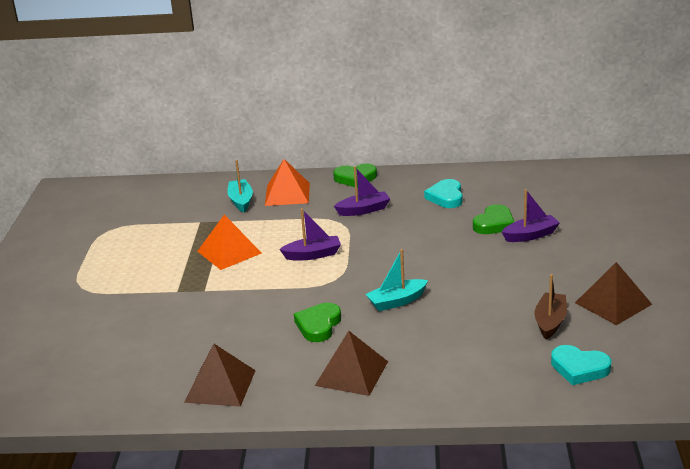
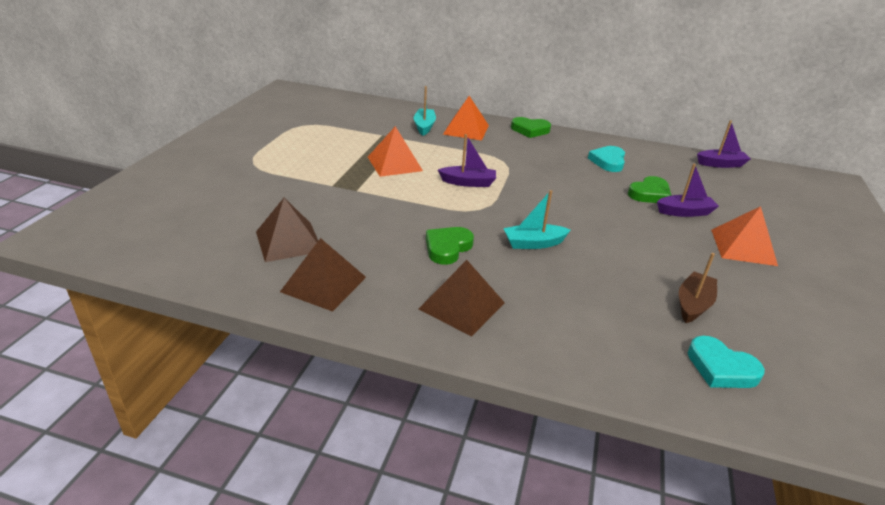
camera: 10 degrees right, 5 degrees up
purple boat [334,166,390,216] -> purple boat moved to [697,120,751,168]
brown pyramid [575,262,652,325] -> brown pyramid moved to [256,198,318,262]
none -> orange pyramid [711,206,778,266]

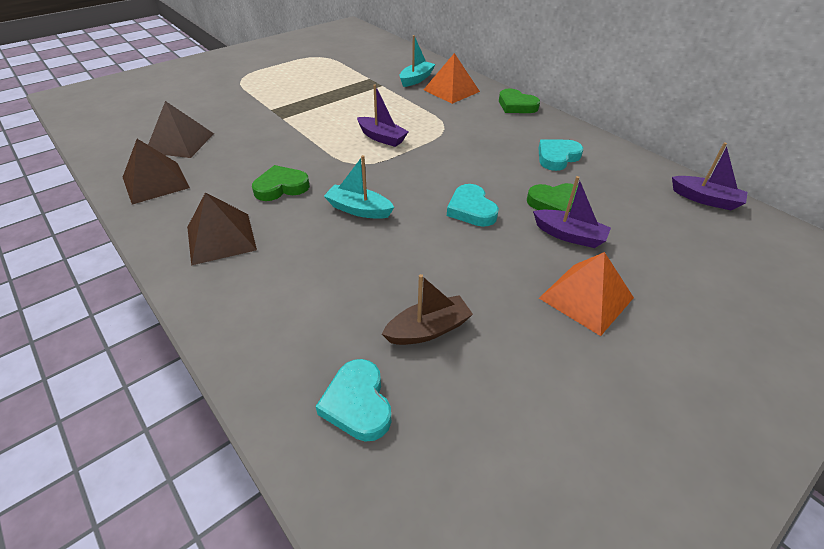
camera: 35 degrees right, 10 degrees up
orange pyramid [368,126,423,177] -> none
none -> turquoise heart [447,184,499,227]

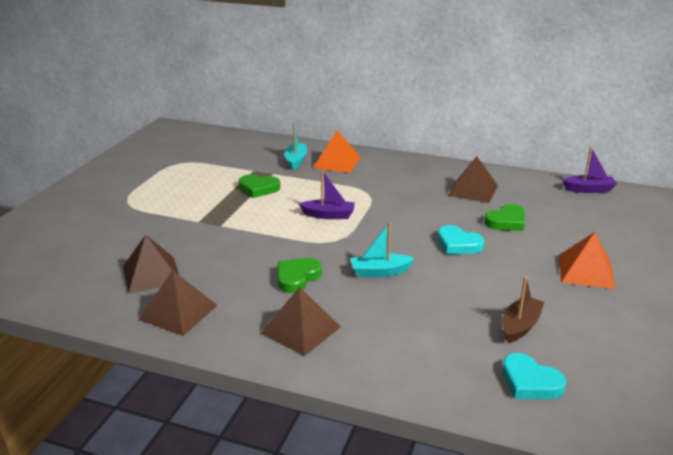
camera: 30 degrees left, 15 degrees down
green heart [499,89,540,113] -> green heart moved to [238,175,280,198]
purple boat [533,176,611,248] -> none
turquoise heart [538,139,583,171] -> brown pyramid [447,156,498,203]

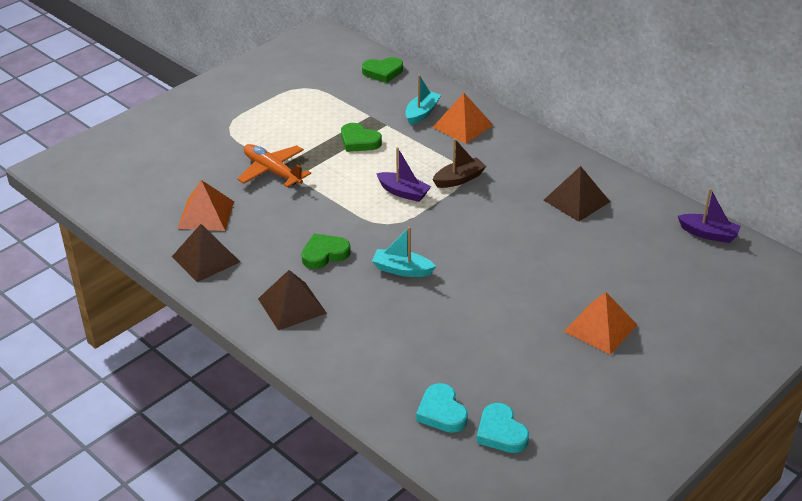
camera: 25 degrees right, 10 degrees up
brown pyramid [123,235,179,294] -> orange pyramid [177,180,234,231]
turquoise heart [437,225,484,254] -> turquoise heart moved to [477,403,529,453]
green heart [484,204,525,231] -> green heart moved to [362,57,403,83]
brown boat [502,276,544,343] -> brown boat moved to [433,138,486,188]
none -> orange plane [237,144,311,187]

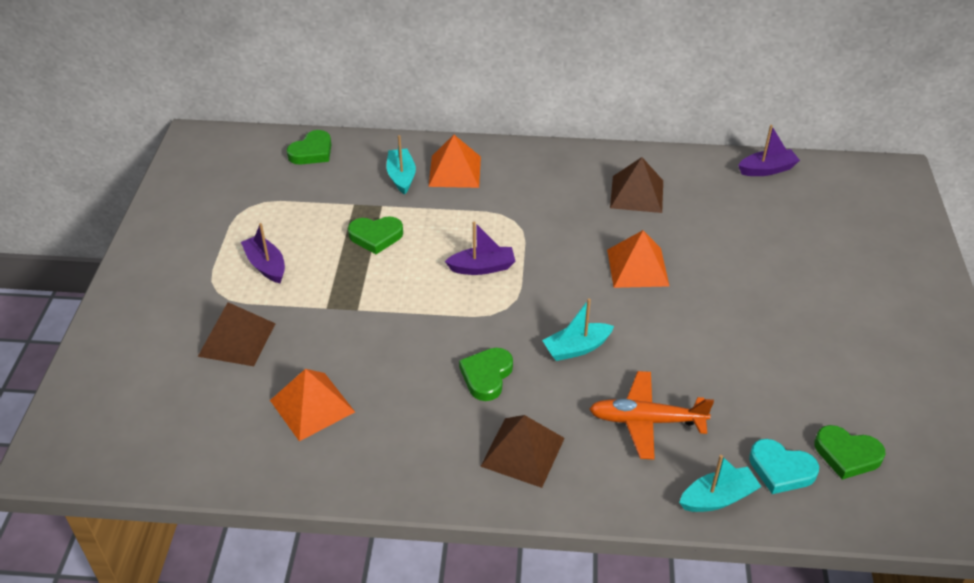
camera: 40 degrees left, 5 degrees up
brown pyramid [172,224,240,282] -> brown pyramid moved to [198,302,276,366]
orange plane [237,144,311,187] -> orange plane moved to [589,371,714,460]
brown boat [433,138,486,188] -> none
turquoise heart [477,403,529,453] -> green heart [814,425,886,480]
orange pyramid [564,292,637,355] -> orange pyramid moved to [607,230,669,288]
none -> purple boat [241,223,285,284]
none -> turquoise boat [679,455,761,512]

